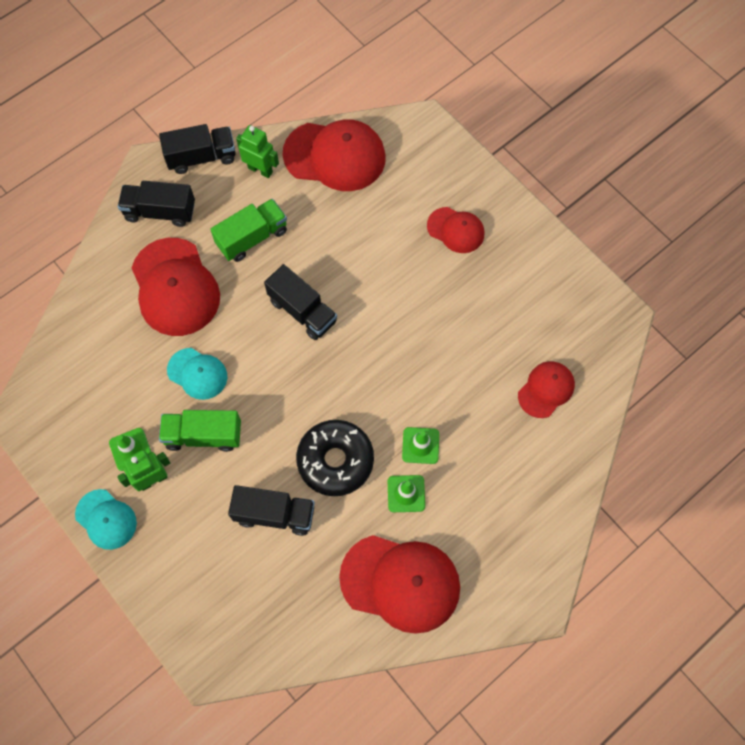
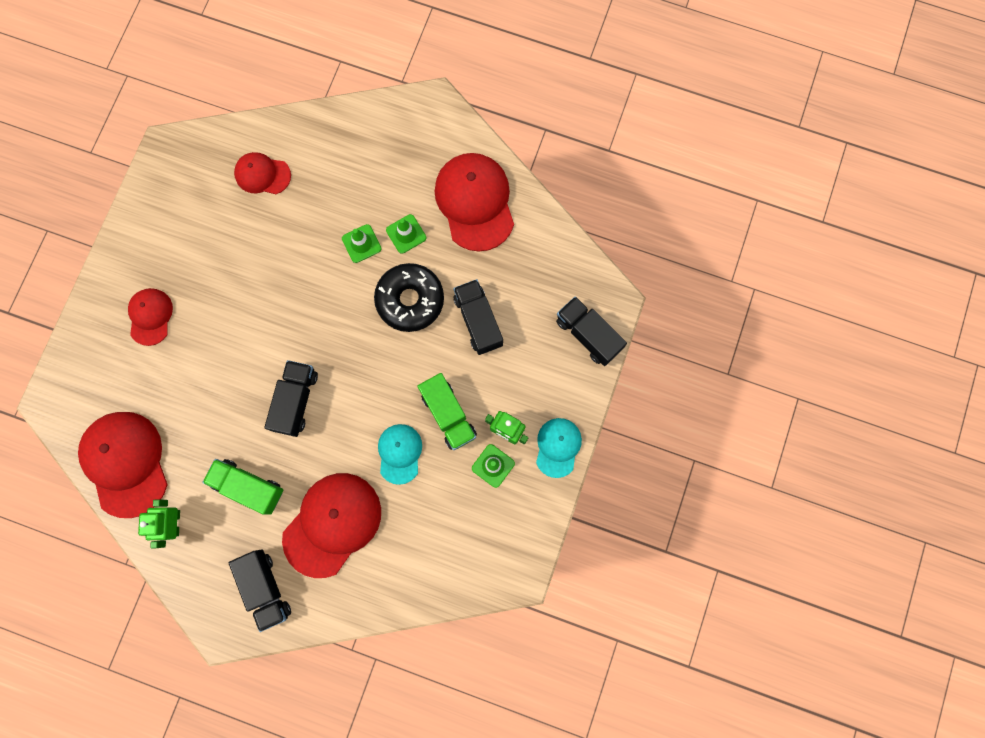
camera: 120 degrees left, 10 degrees up
black truck [159,124,235,174] -> black truck moved to [556,296,627,366]

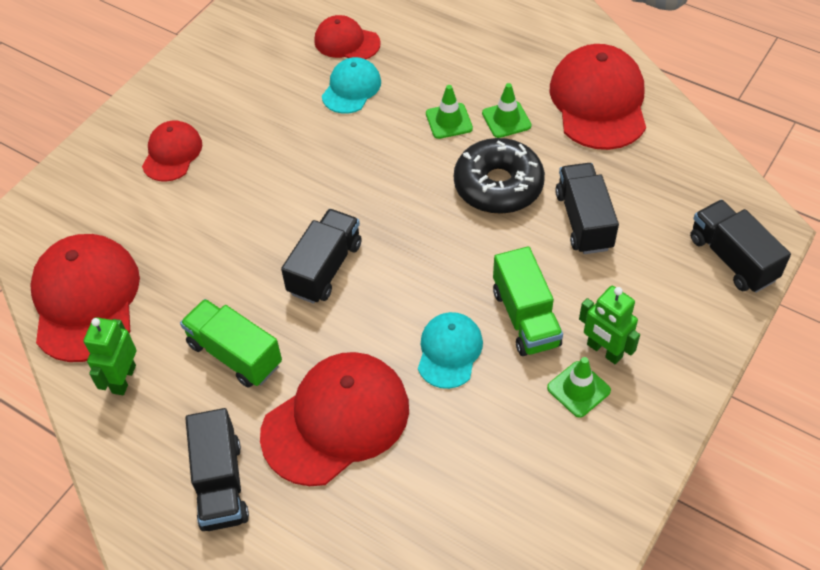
camera: 15 degrees right, 25 degrees down
turquoise cap [536,418,582,478] -> turquoise cap moved to [322,57,381,114]

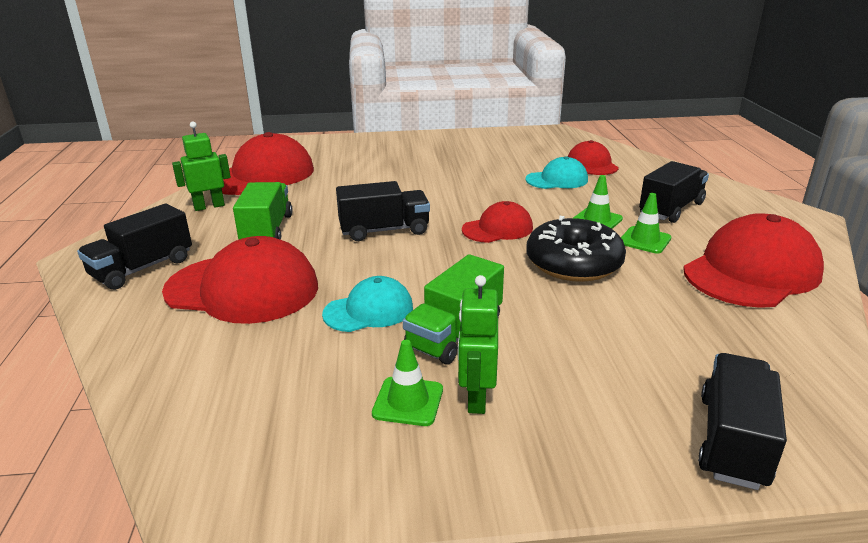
camera: 50 degrees right, 25 degrees down
red cap [142,120,202,182] -> red cap moved to [462,201,533,243]
black truck [555,163,619,254] -> black truck moved to [639,161,709,223]

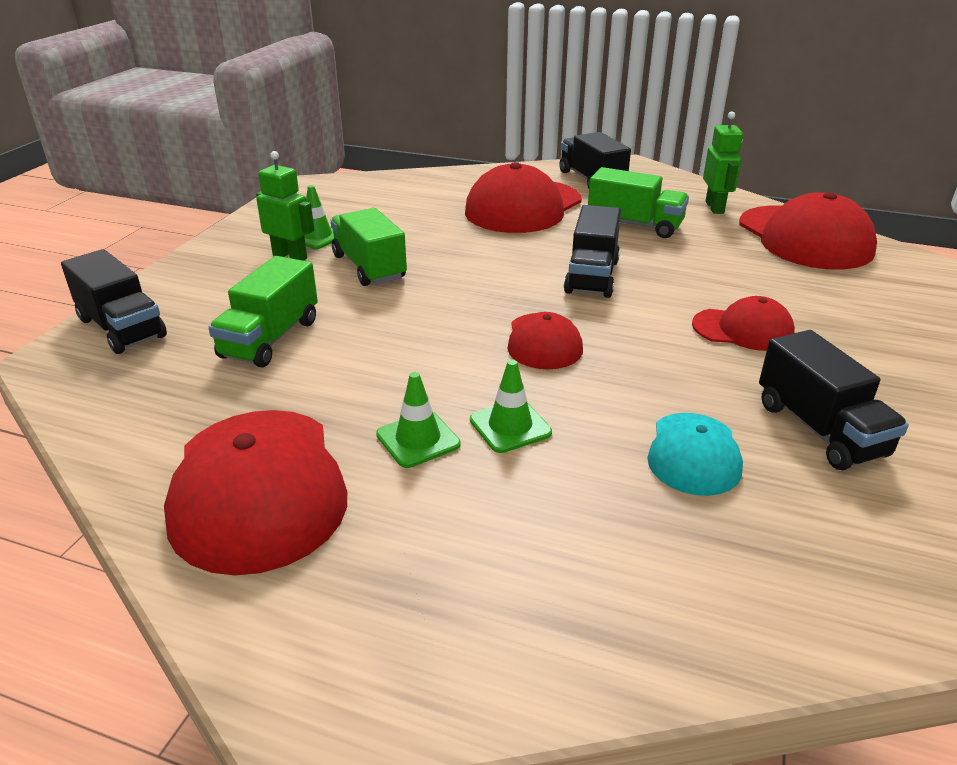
camera: 115 degrees right, 5 degrees up
turquoise cap [322,276,413,332] -> none
black donut [526,216,626,282] -> none
red cap [568,140,619,175] -> red cap moved to [692,296,795,351]
black truck [639,161,709,223] -> black truck moved to [759,330,909,470]
none -> green truck [208,256,318,367]

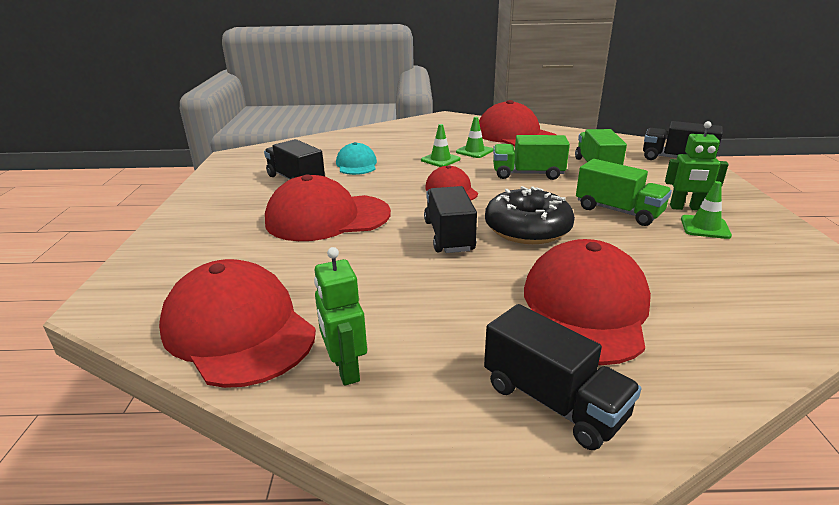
camera: 160 degrees right, 5 degrees down
green truck [588,167,689,238] -> green truck moved to [493,135,570,180]
red cap [692,296,795,351] -> red cap [265,174,391,241], size x1.79
none -> black donut [485,186,575,244]

